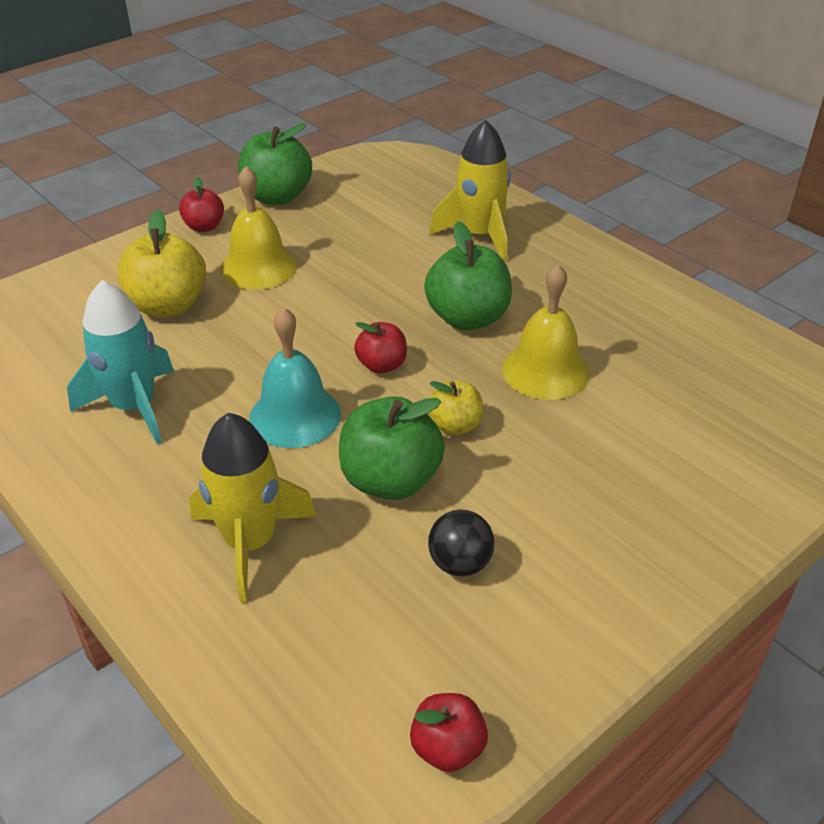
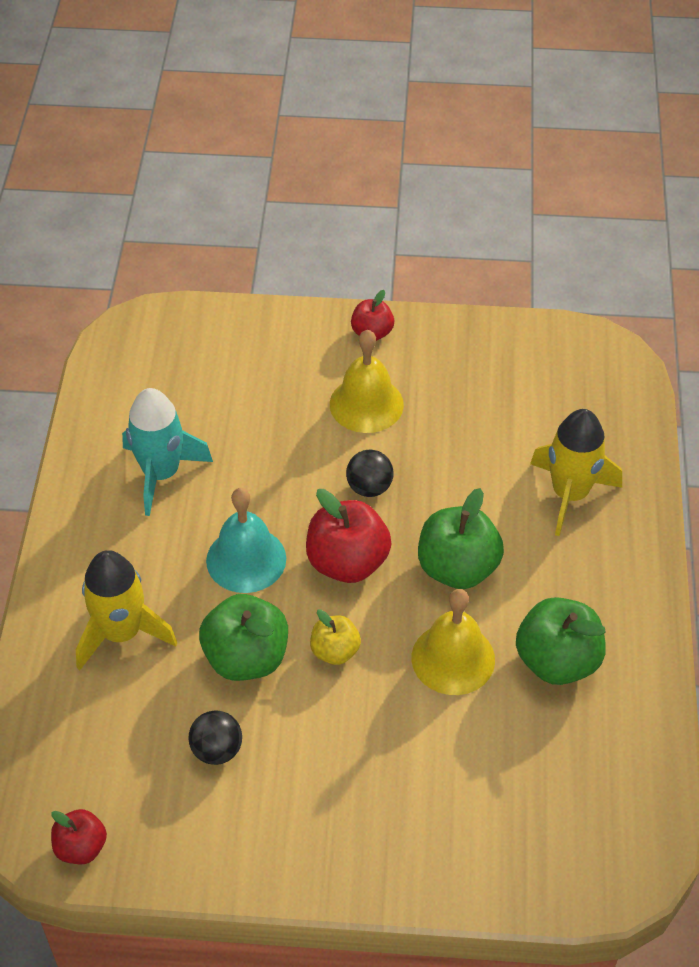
camera: 45 degrees right, 10 degrees up
yellow apple [118,209,206,317] -> none
green apple [238,123,312,205] -> green apple moved to [516,597,606,685]
red apple [354,322,407,374] -> red apple [306,489,391,583], size x1.74
none -> black ball [346,449,394,497]

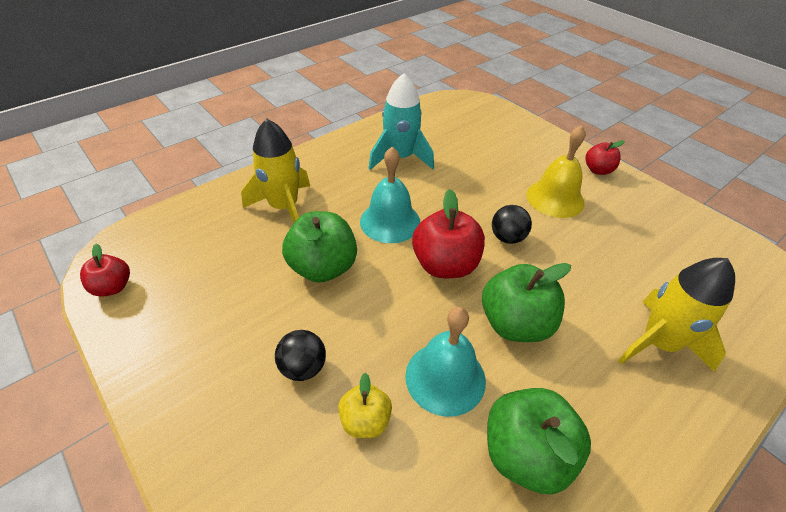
camera: 45 degrees right, 5 degrees down
black ball [188,710,242,765] -> black ball moved to [275,330,326,381]
yellow apple [310,609,361,665] -> yellow apple moved to [338,373,392,438]
yellow bell [412,589,495,695] -> turquoise bell [405,307,486,417]

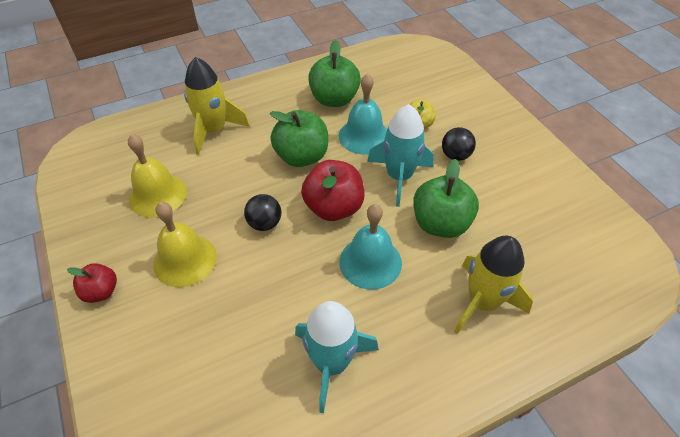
camera: 165 degrees left, 5 degrees up
red apple [80,244,130,297] -> none
none -> yellow bell [128,134,187,218]
none -> turquoise rocket [367,104,434,207]

